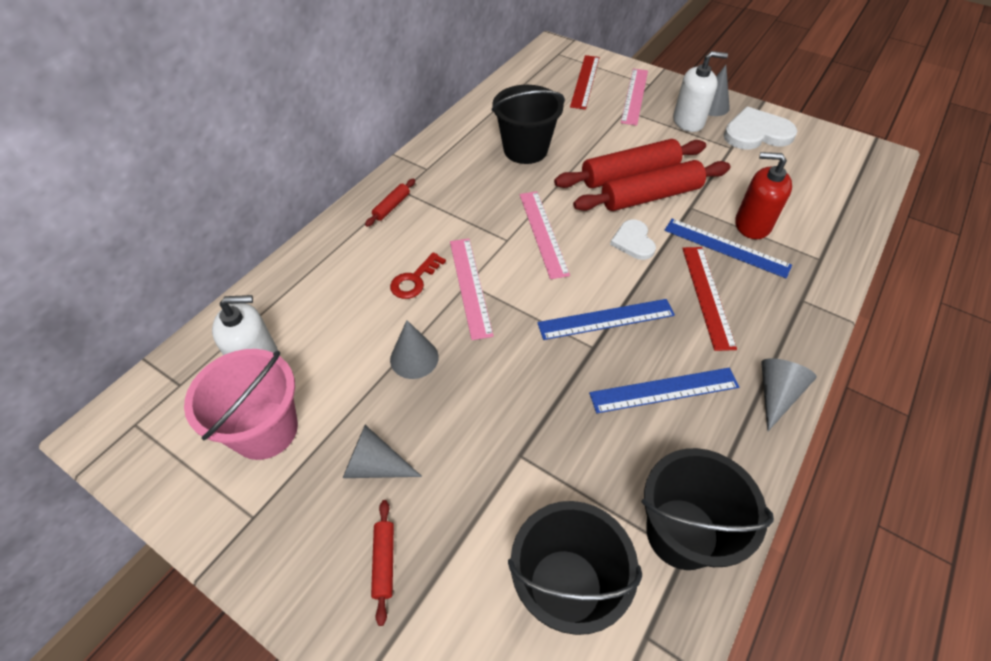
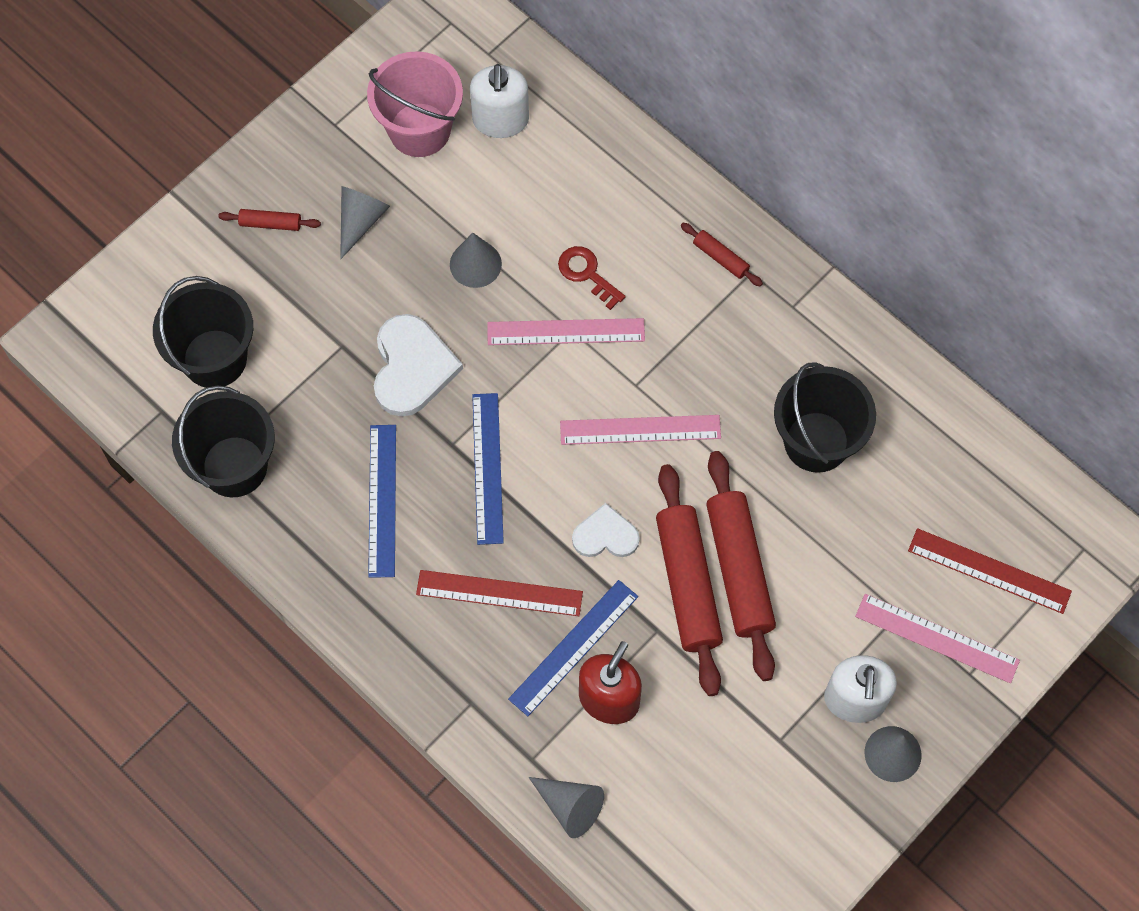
camera: 100 degrees right, 15 degrees up
white heart [724,107,797,150] -> white heart moved to [374,314,463,417]
grey cone [761,358,817,432] -> grey cone moved to [529,777,604,838]

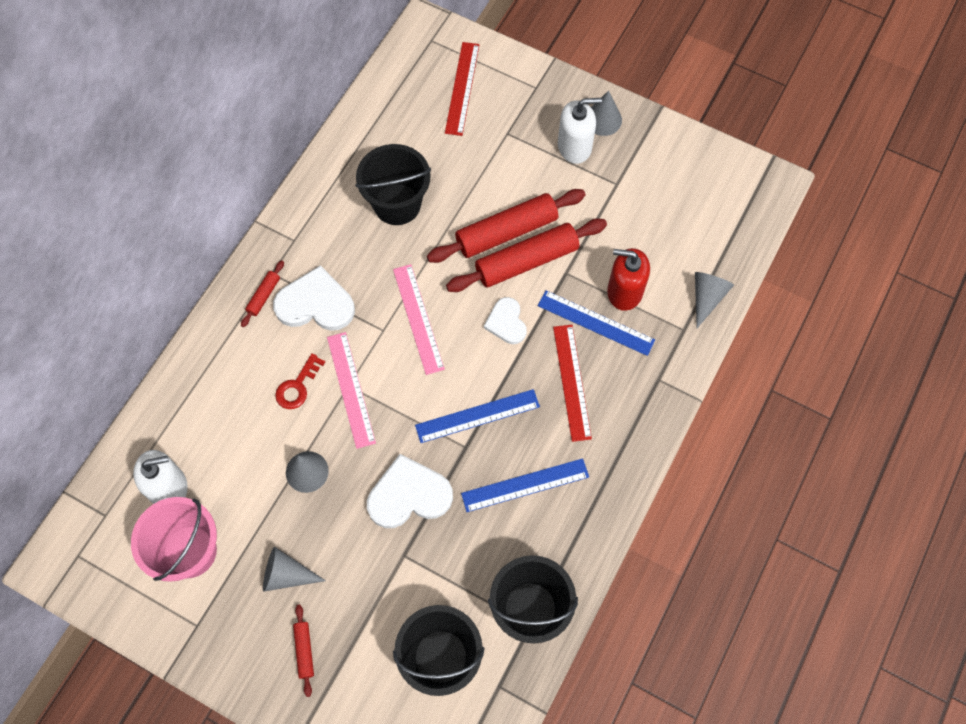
camera: 105 degrees left, 0 degrees up
pink ruler [855,594,1020,683] -> none
none -> white heart [273,265,355,331]

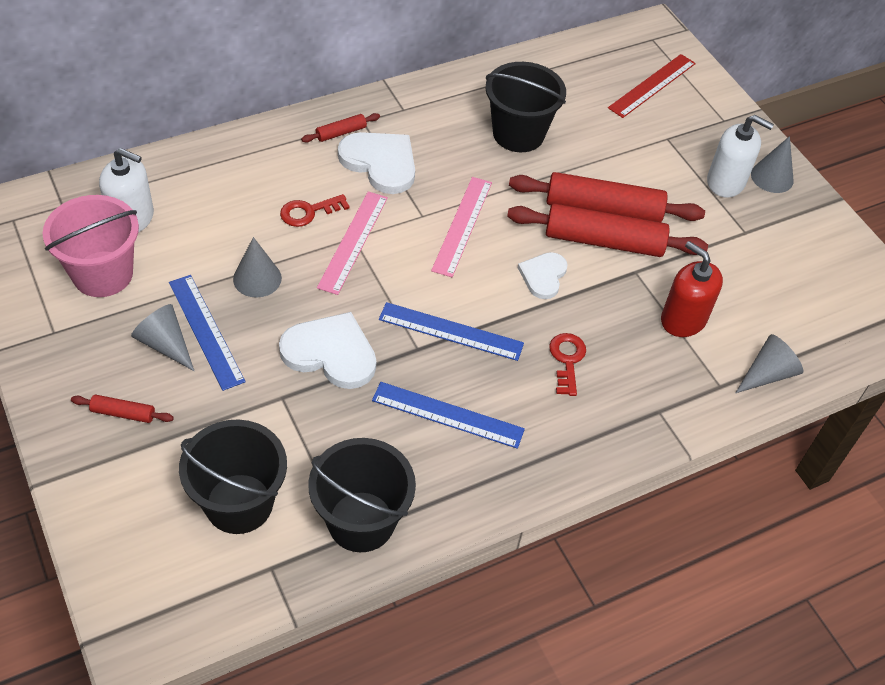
camera: 30 degrees right, 15 degrees down
red rolling pin [293,605,314,697] -> red rolling pin turned 75 degrees clockwise [71,395,174,423]
blue ruler [538,290,655,356] -> blue ruler moved to [169,275,245,391]
red ruler [553,325,592,442] -> red key [549,333,586,396]

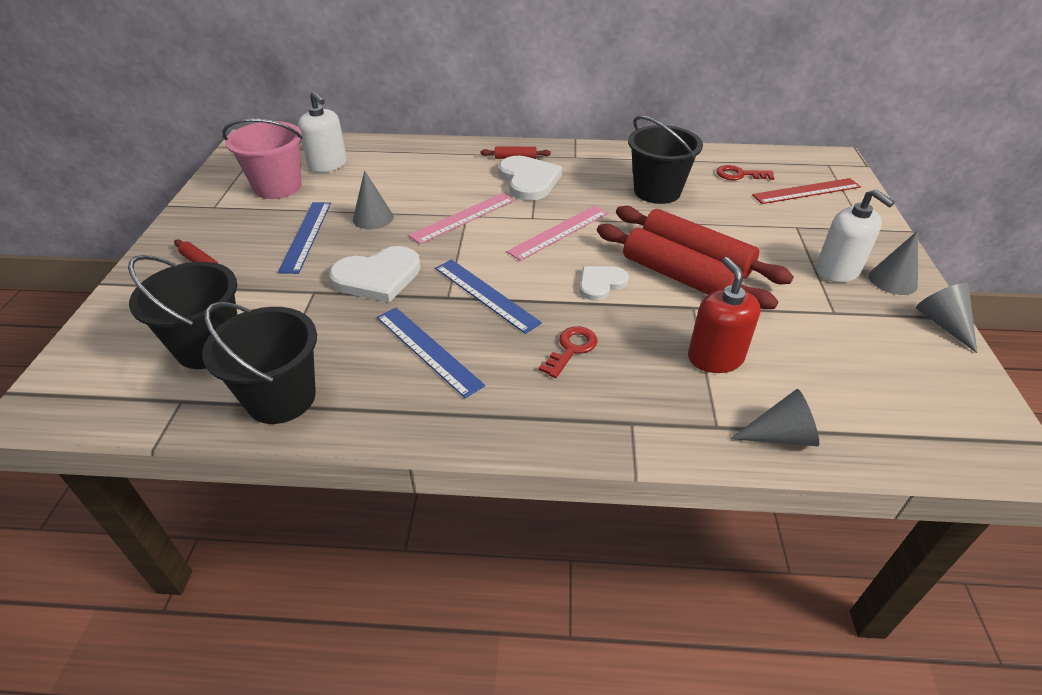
camera: 35 degrees right, 10 degrees down
grey cone [131,304,194,371] -> grey cone moved to [916,283,977,353]
white heart [279,312,376,389] -> white heart turned 105 degrees clockwise [329,246,421,303]
red key [280,194,350,227] -> red key moved to [717,165,774,180]

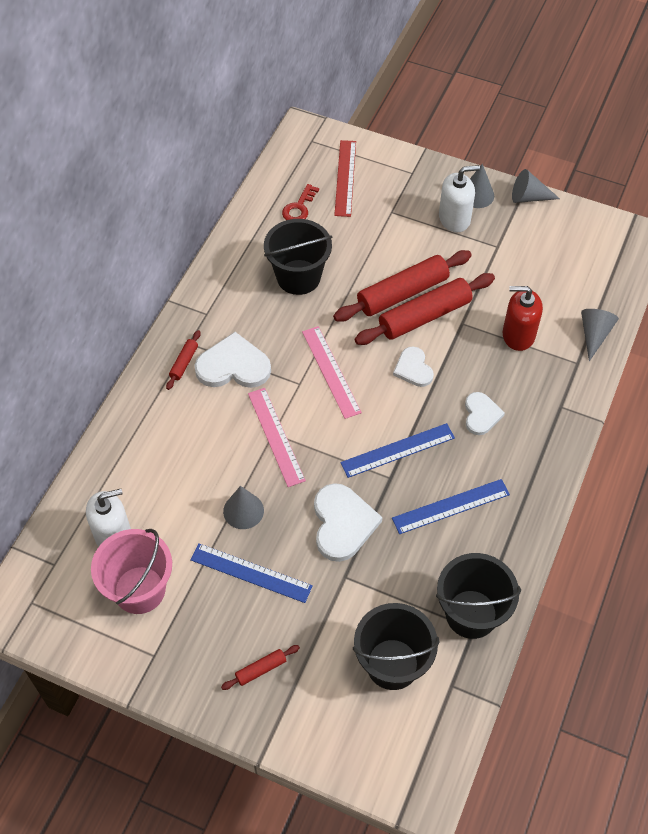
camera: 70 degrees left, 15 degrees up
red key [539,326,597,378] -> white heart [465,392,505,435]

